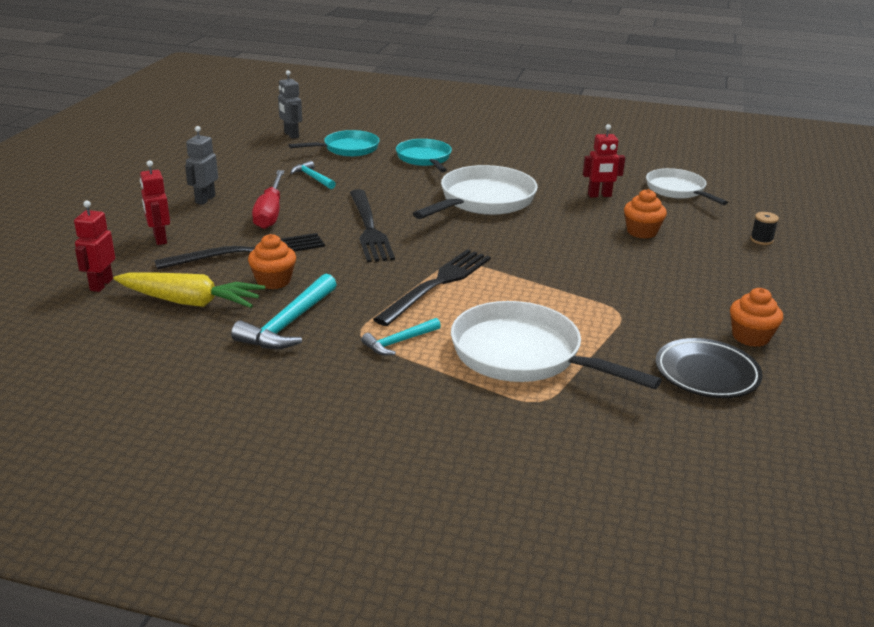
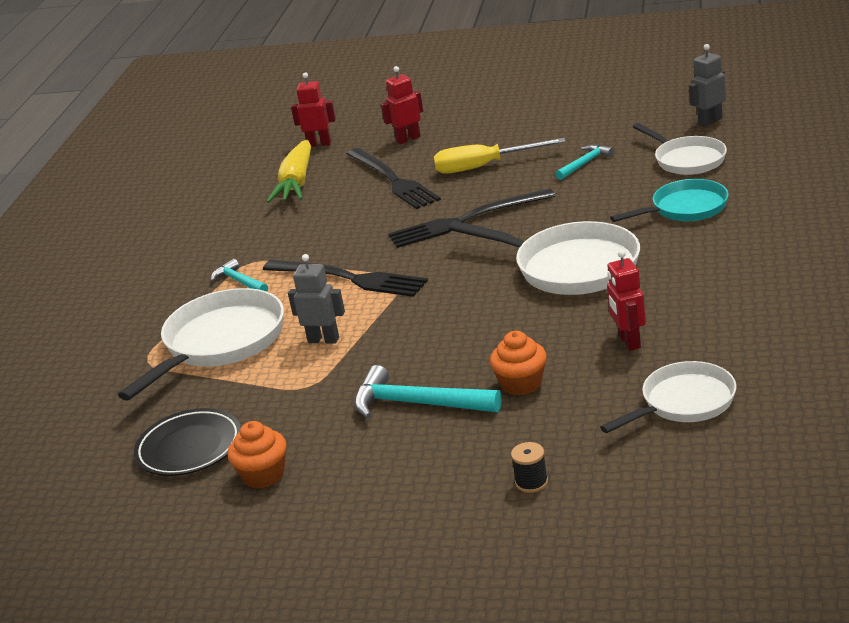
camera: 90 degrees right, 0 degrees up
grey robot [185,126,218,205] -> grey robot moved to [288,254,345,344]
turquoise hammer [231,273,337,349] -> turquoise hammer moved to [354,365,502,418]
orange cupcake [248,234,296,289] -> none
red screwdriver [252,170,284,229] -> yellow screwdriver [434,138,566,174]
turquoise pan [289,130,379,157] -> white pan [633,123,727,175]

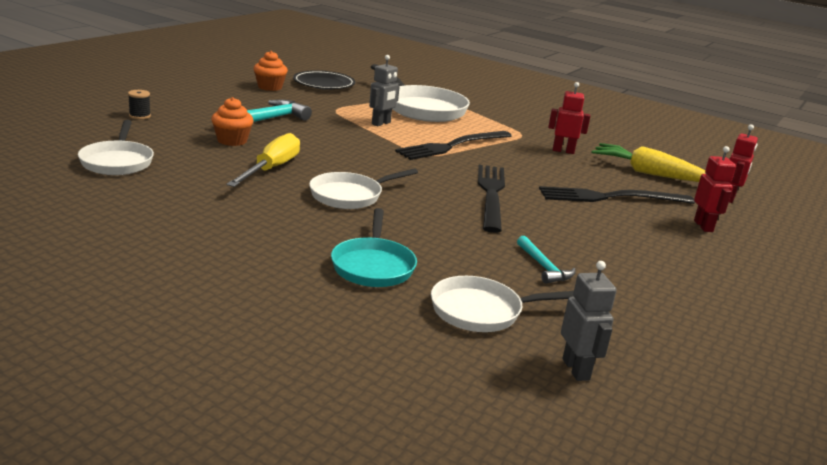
camera: 105 degrees right, 5 degrees down
turquoise hammer [211,259,268,291] -> none
yellow screwdriver [434,138,566,174] -> yellow screwdriver moved to [227,133,300,187]
white pan [449,221,640,295] -> white pan [309,168,418,209], size x0.64
red robot [607,250,646,351] -> red robot moved to [548,82,590,154]

